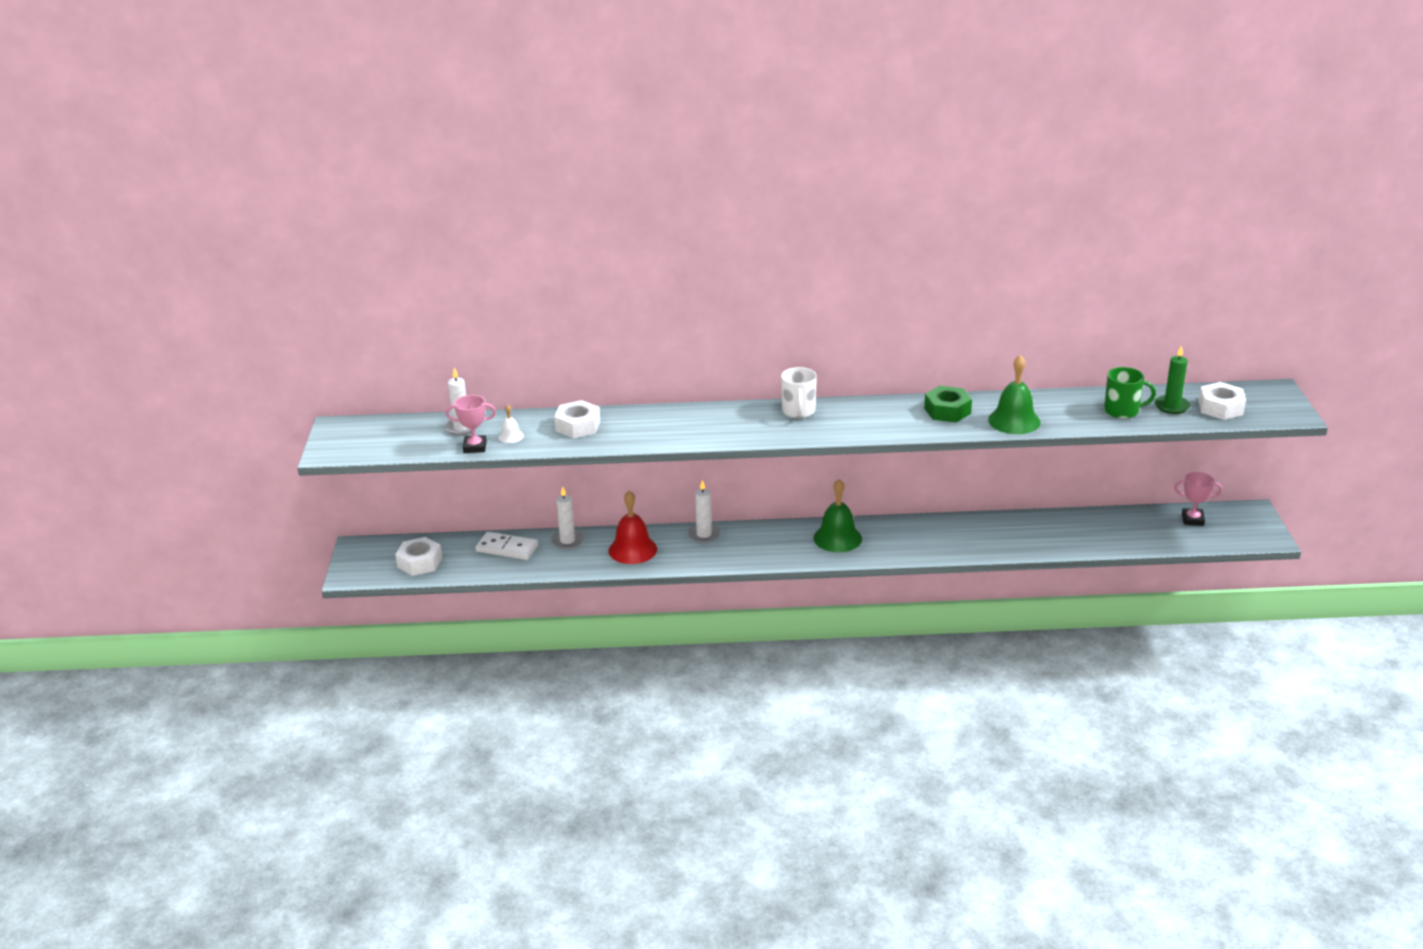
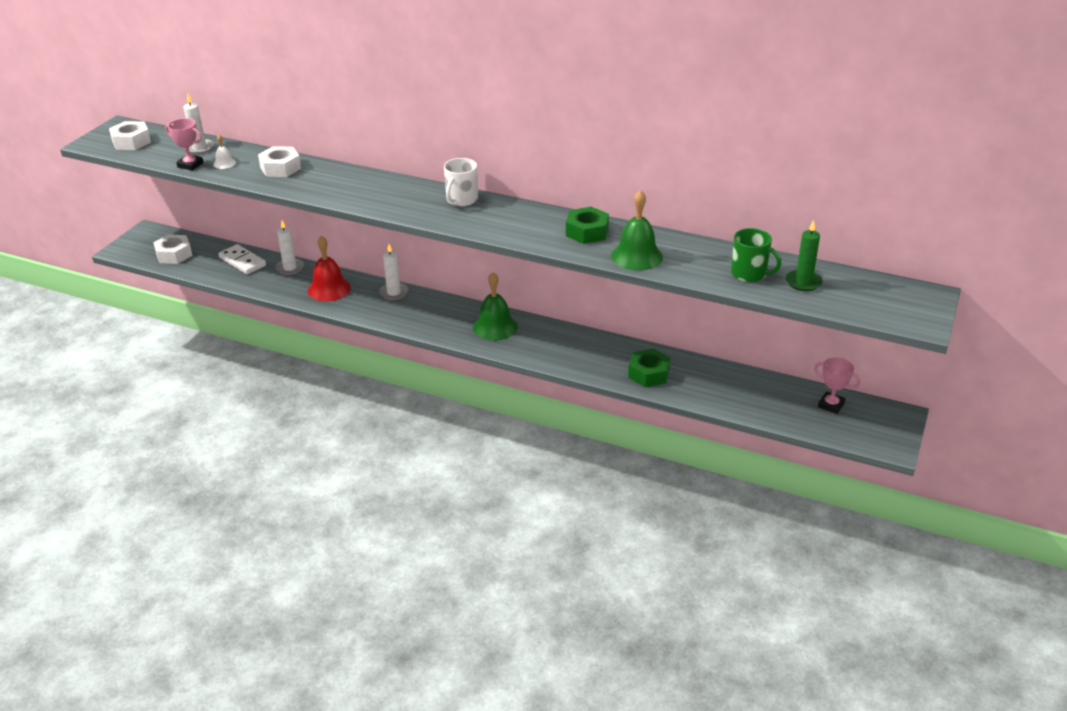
camera: 25 degrees right, 5 degrees up
white nut [1198,382,1246,420] -> white nut moved to [109,121,151,150]
none -> green nut [628,349,670,387]

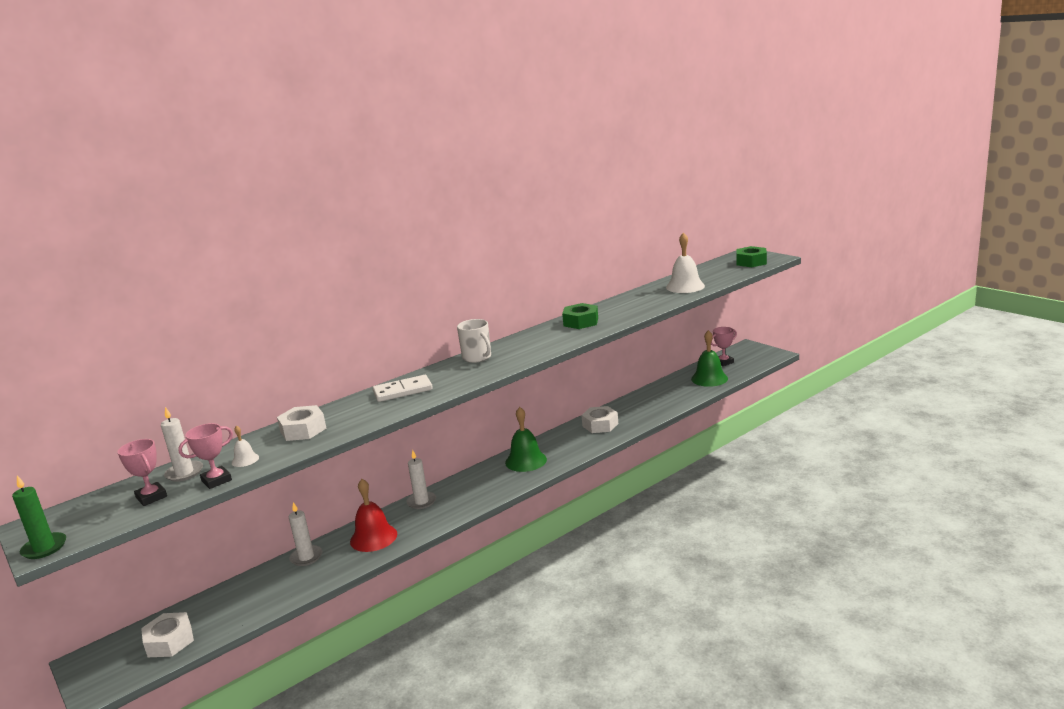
camera: 60 degrees left, 15 degrees down
white nut [109,121,151,150] -> white nut moved to [581,406,618,433]
white domino [218,244,266,274] -> white domino moved to [373,375,433,402]
green bell [611,190,663,271] -> green bell moved to [691,330,728,387]
green nut [628,349,670,387] -> green nut moved to [736,246,767,267]
green mug [731,228,781,282] -> white bell [666,232,705,293]
green candle [786,220,822,291] -> green candle moved to [12,475,66,559]
none -> pink trophy [117,439,167,506]

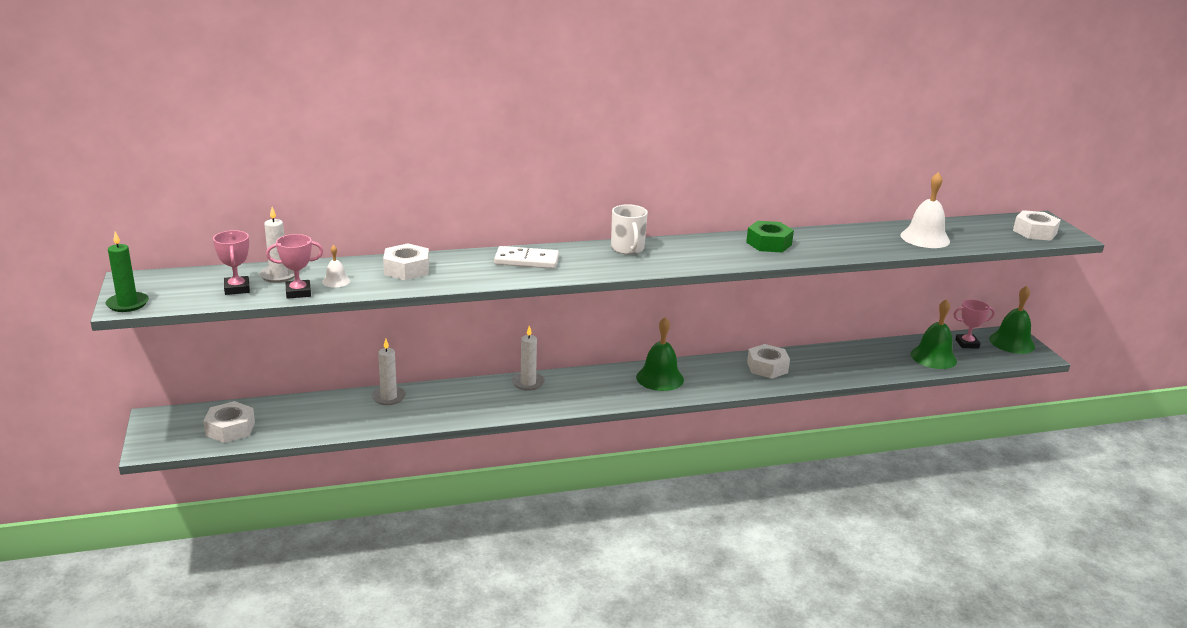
camera: 20 degrees right, 5 degrees up
red bell [350,479,397,552] -> none
green nut [736,246,767,267] -> white nut [1013,210,1061,241]
none -> green bell [989,286,1035,354]

